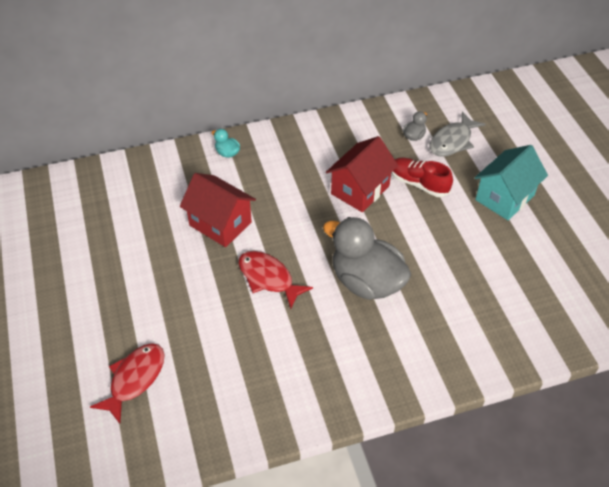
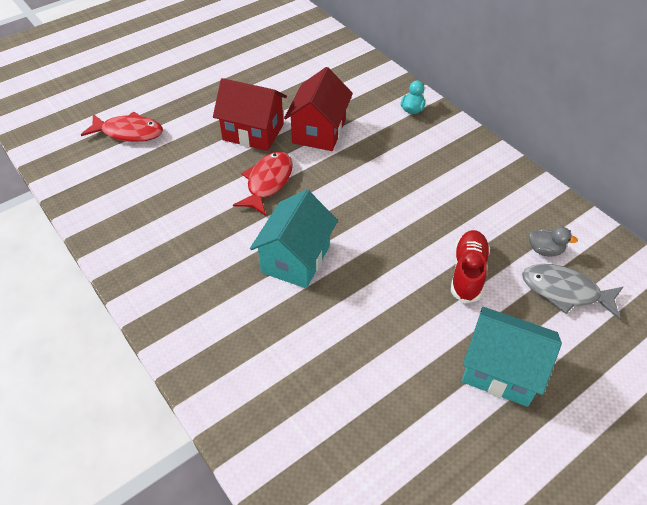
camera: 70 degrees right, 0 degrees up
grey duck [323,217,411,300] -> turquoise house [250,190,338,288]
red house [326,136,398,212] -> red house moved to [213,78,287,151]

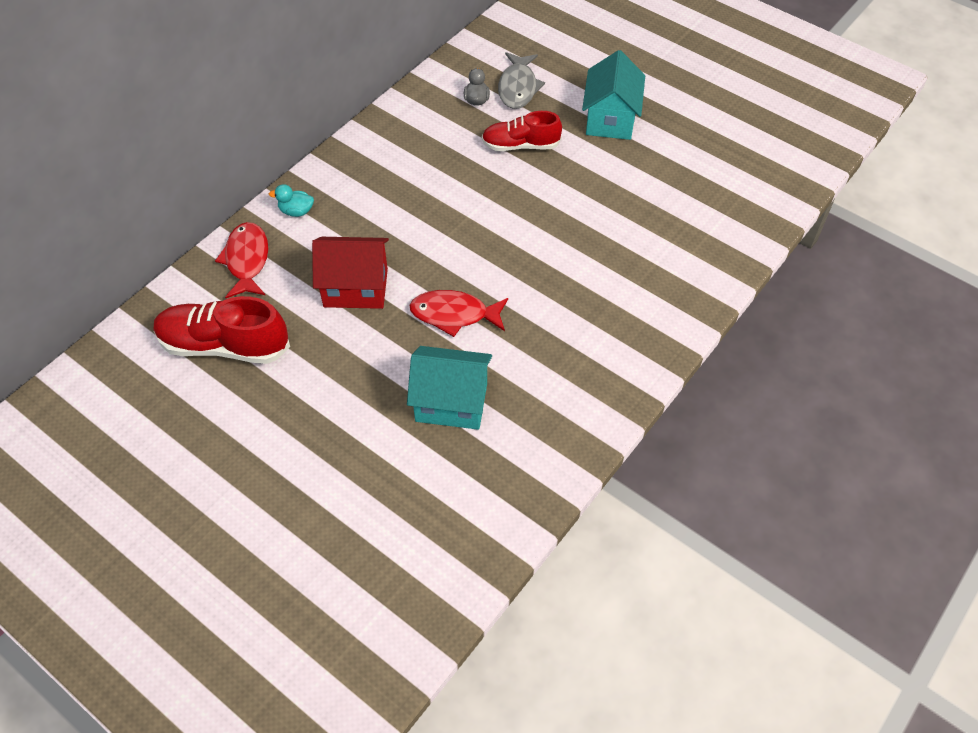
camera: 105 degrees left, 5 degrees up
red fish [81,111,163,142] -> red fish moved to [215,222,268,298]
red house [213,78,287,151] -> none
turquoise house [250,190,338,288] -> turquoise house moved to [407,346,492,430]
none -> red shoe [154,296,290,364]

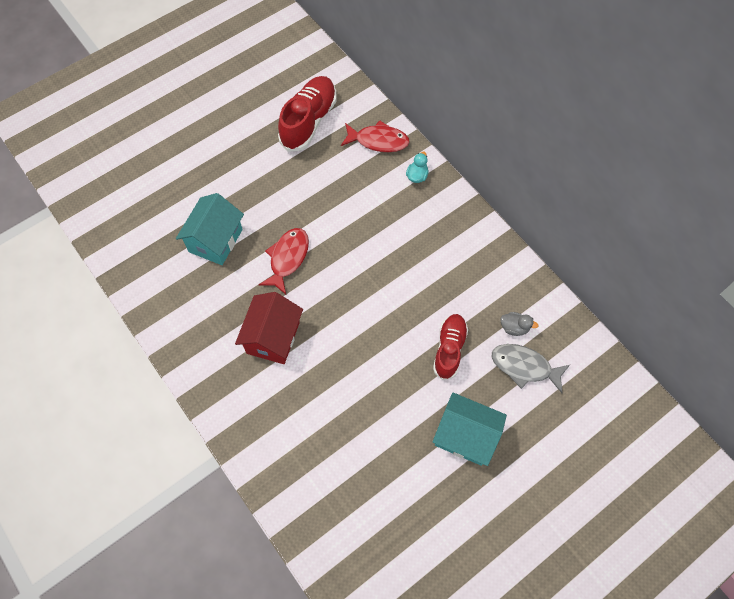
camera: 105 degrees right, 10 degrees up
red house [312,237,389,309] -> red house moved to [235,292,303,364]

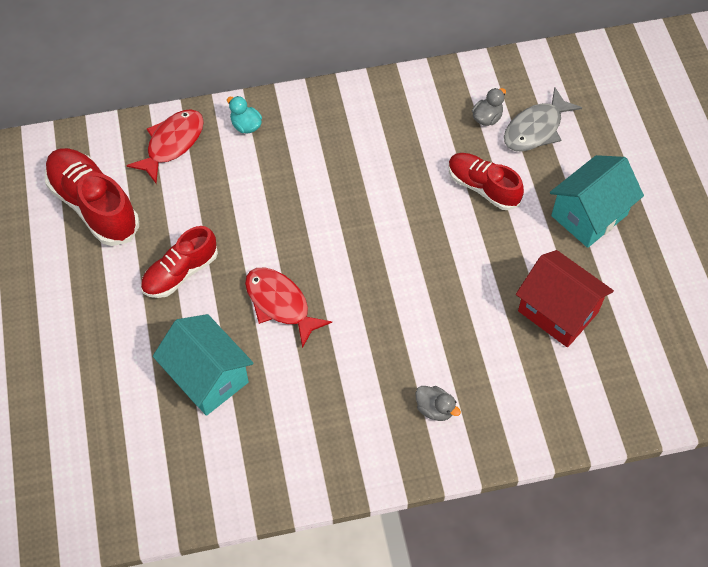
camera: 65 degrees left, 5 degrees down
red house [235,292,303,364] -> red house moved to [516,250,614,347]
none -> red shoe [141,226,218,298]
none -> grey duck [415,386,461,421]

